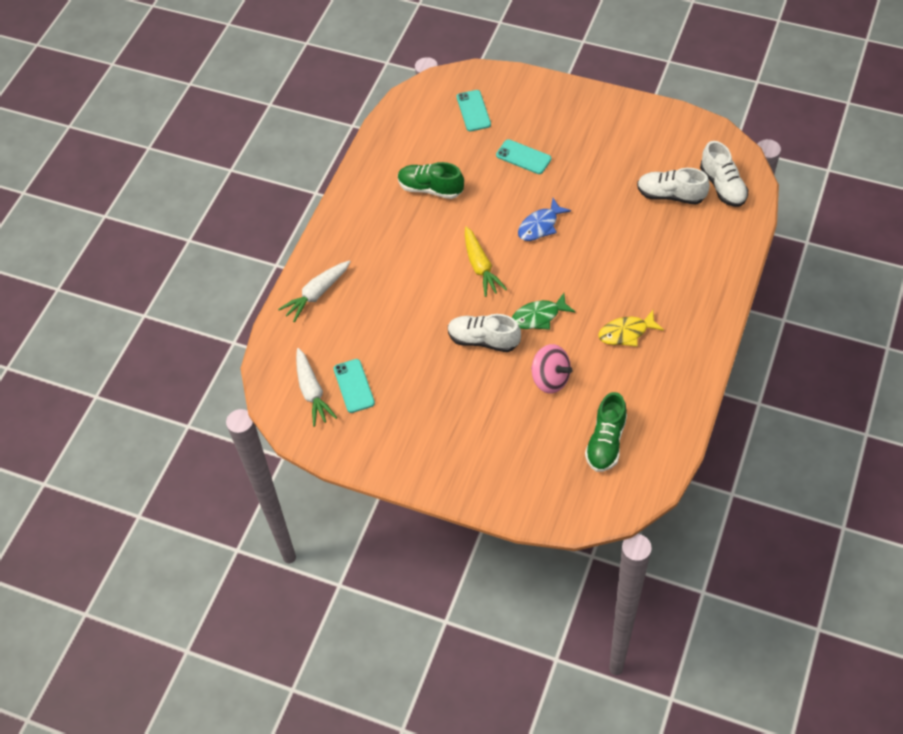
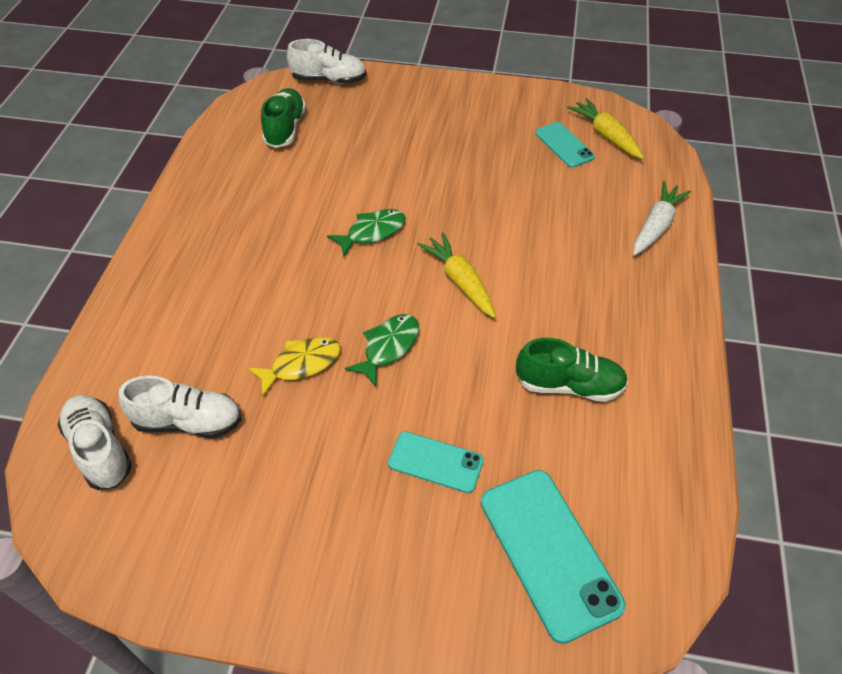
camera: 165 degrees right, 5 degrees down
white carrot [296,348,337,427] -> yellow carrot [567,98,644,159]
white shoe [448,314,521,352] -> white shoe moved to [287,39,367,84]
turquoise phone [457,90,491,131] -> turquoise phone [481,470,626,644], size x1.70
blue fish [518,198,571,241] -> green fish [345,314,419,387]
pink spinning top [531,344,572,393] -> none
yellow fish [598,310,664,346] -> yellow fish moved to [248,337,341,396]

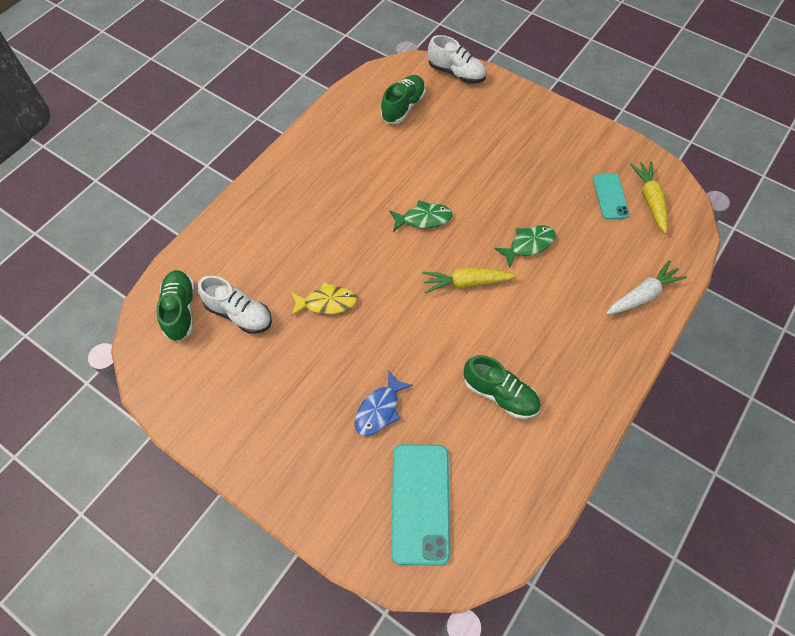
camera: 25 degrees right, 10 degrees up
white shoe [58,395,132,490] -> green shoe [156,270,195,341]
green fish [345,314,419,387] -> green fish moved to [494,225,556,268]
turquoise phone [388,432,484,493] -> blue fish [355,370,413,436]
yellow carrot [417,232,496,318] -> yellow carrot turned 90 degrees counterclockwise [422,267,517,294]

